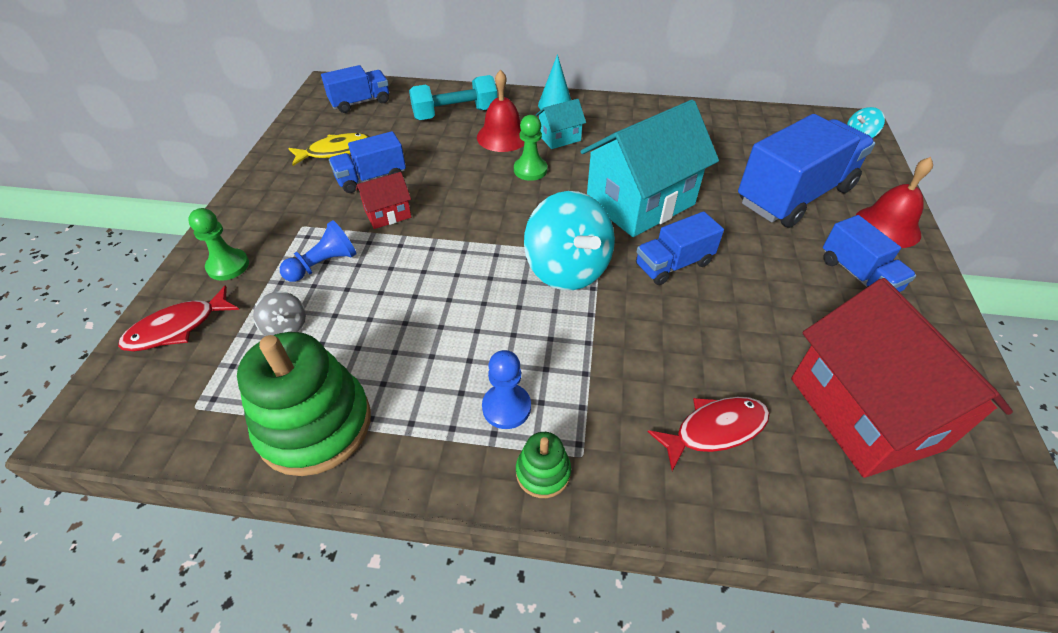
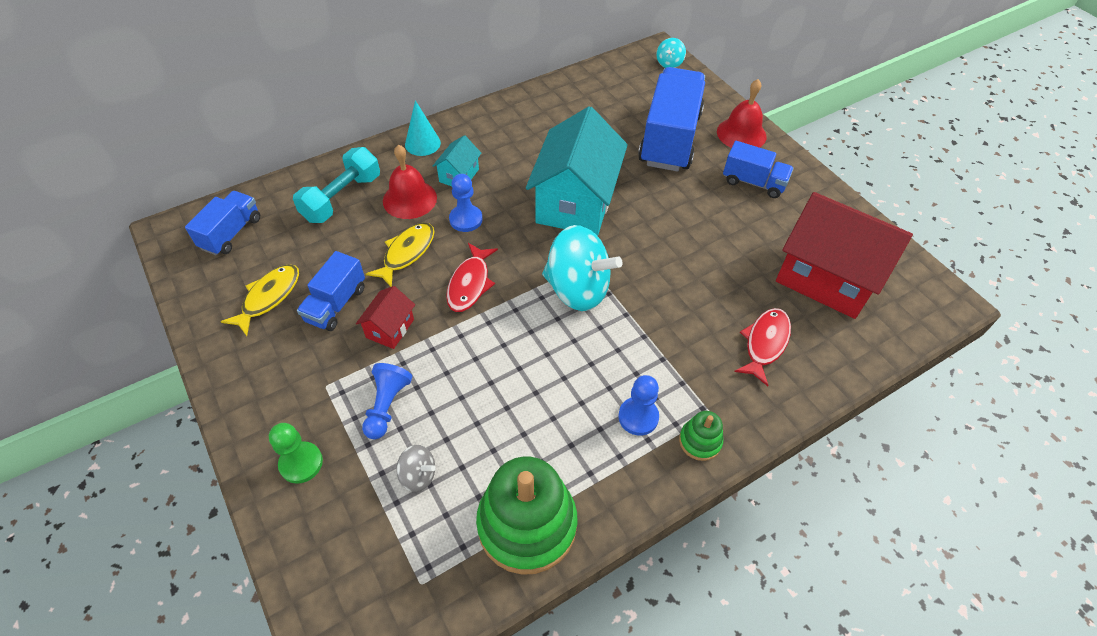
camera: 40 degrees left, 5 degrees up
red fish [118,285,239,351] -> red fish moved to [446,243,498,312]
green pawn [514,115,547,181] -> blue pawn [449,174,483,232]
blue truck [636,211,724,285] -> none
none -> yellow fish [366,223,434,287]

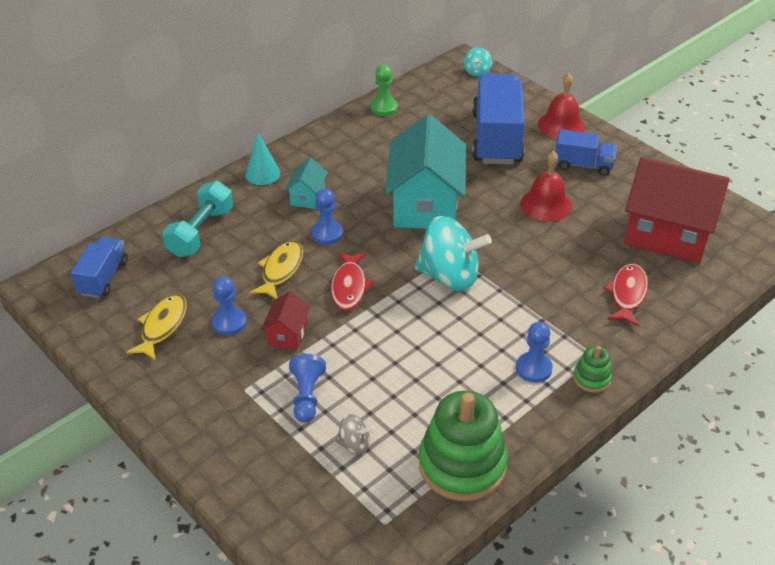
camera: 10 degrees left, 10 degrees down
green pawn [269,423,323,484] -> green pawn moved to [370,65,398,116]
blue truck [297,251,365,331] -> blue pawn [211,276,247,335]
red bell [383,144,437,219] -> red bell moved to [520,151,572,222]

